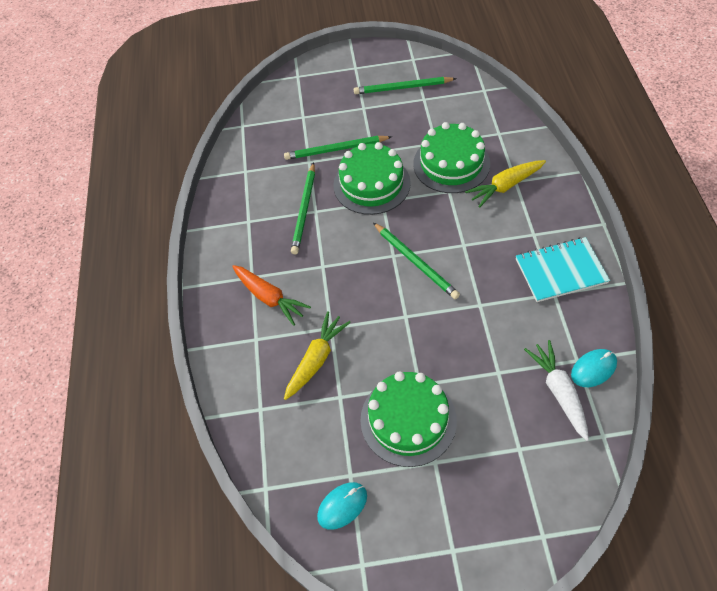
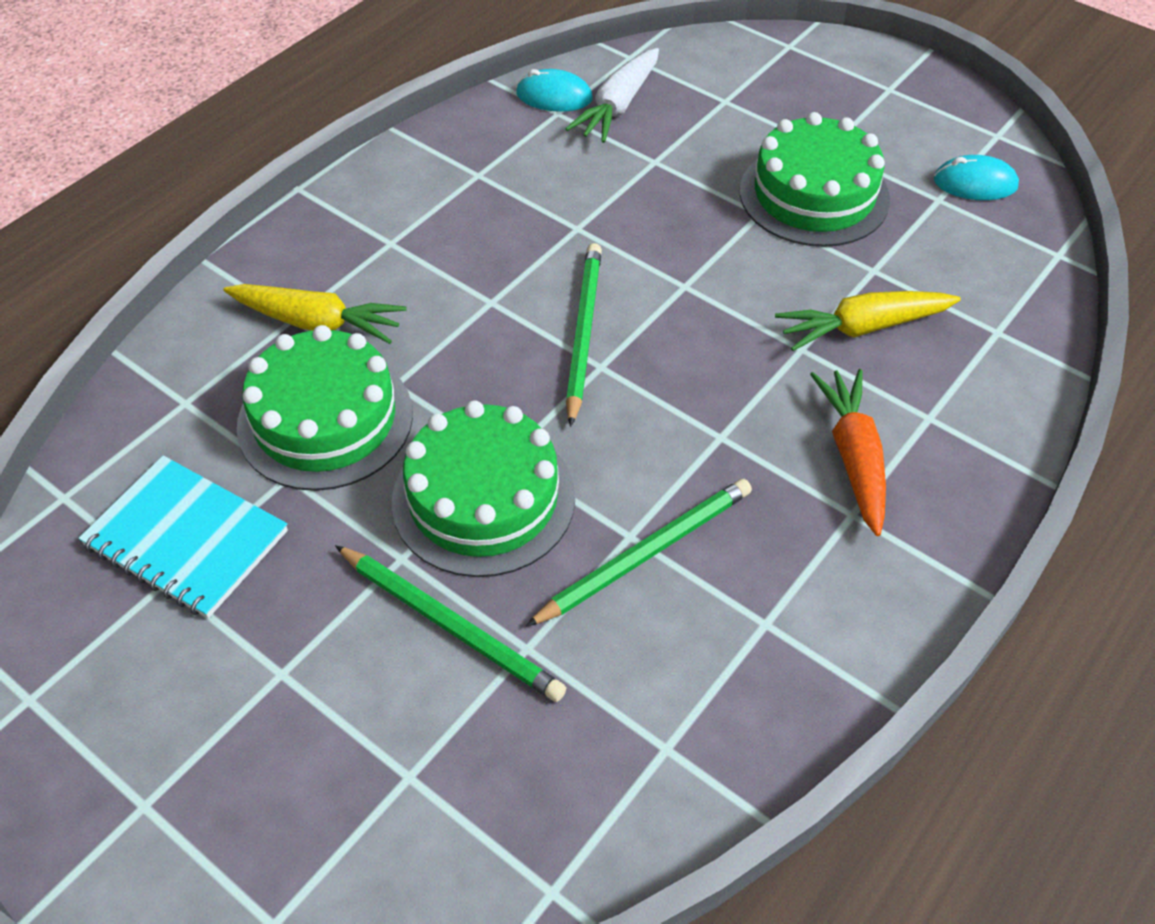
camera: 140 degrees left, 5 degrees down
green pencil [354,77,457,94] -> none
turquoise notebook [516,237,610,302] -> turquoise notebook moved to [79,455,288,618]

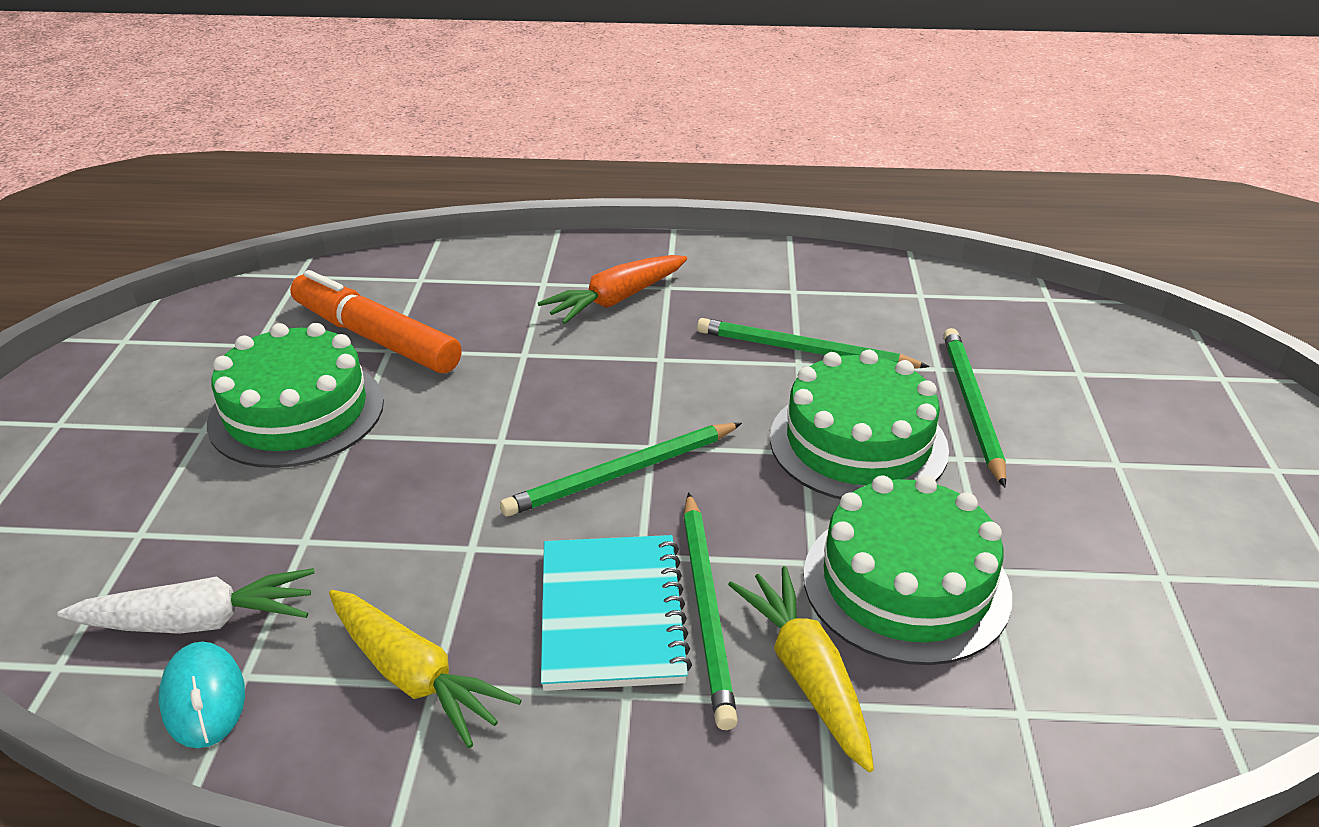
camera: 125 degrees left, 15 degrees down
turquoise notebook [79,455,288,618] -> turquoise notebook moved to [541,535,692,691]
yellow carrot [775,291,961,351] -> yellow carrot moved to [329,590,521,748]
turquoise mouse [934,155,1019,200] -> none
none -> orange marker [290,270,462,373]
none -> green pencil [683,492,738,730]

